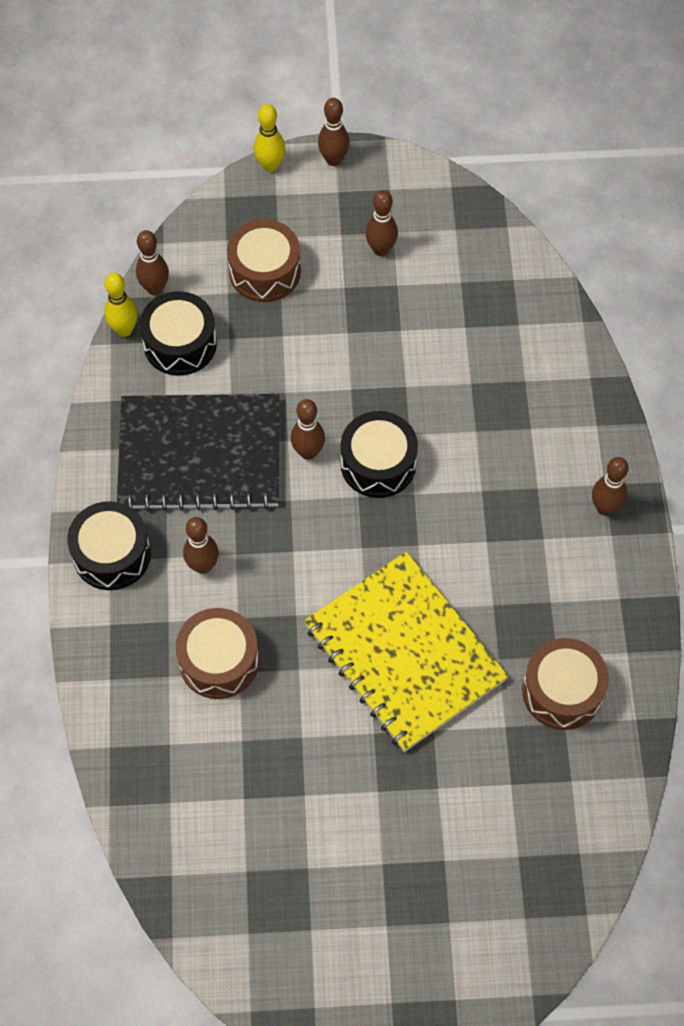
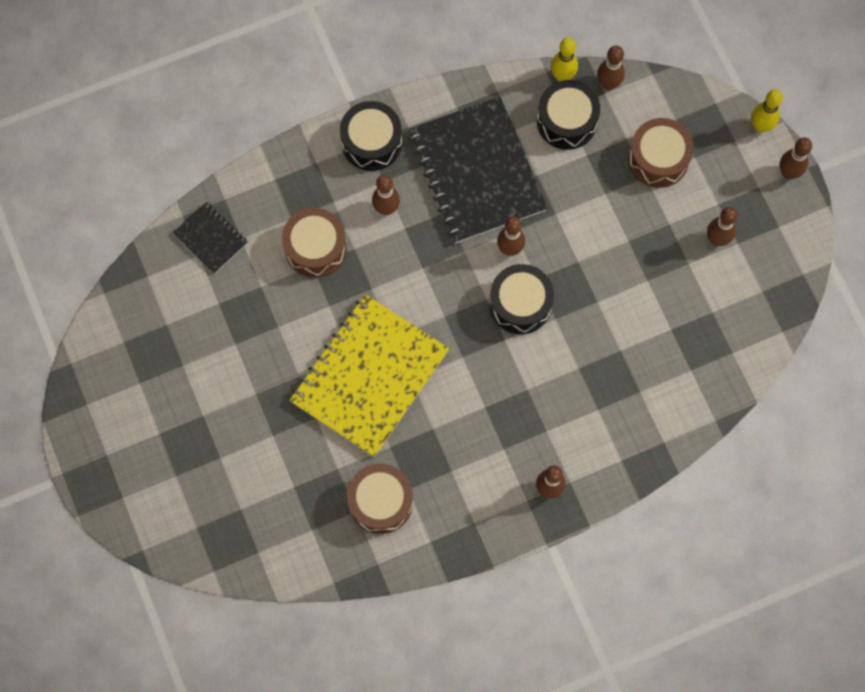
camera: 70 degrees right, 10 degrees up
none -> black notebook [173,202,248,274]

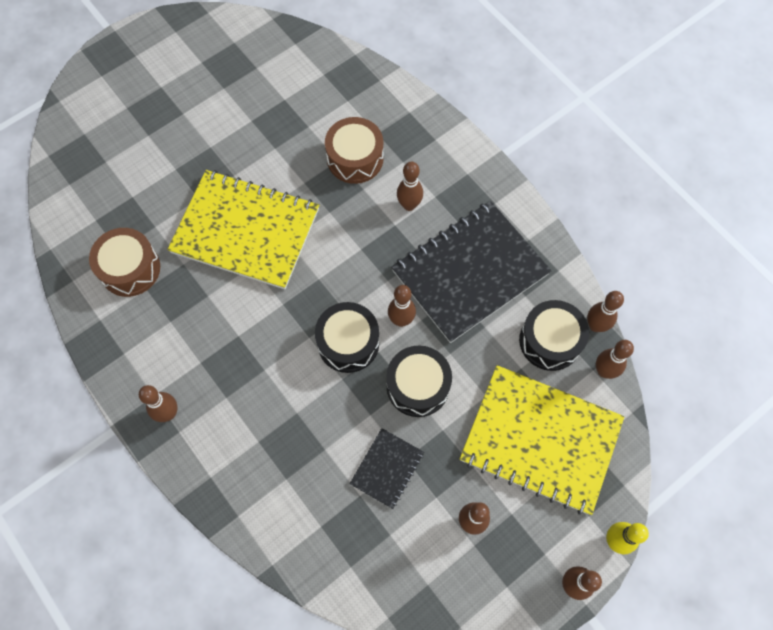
camera: 75 degrees right, 5 degrees down
black notebook [173,202,248,274] -> black notebook moved to [350,428,424,509]
black drum [340,101,402,171] -> black drum moved to [386,346,452,417]
yellow bowling pin [551,38,578,81] -> brown bowling pin [587,291,624,332]
brown drum [628,118,694,188] -> yellow notebook [460,365,625,515]

